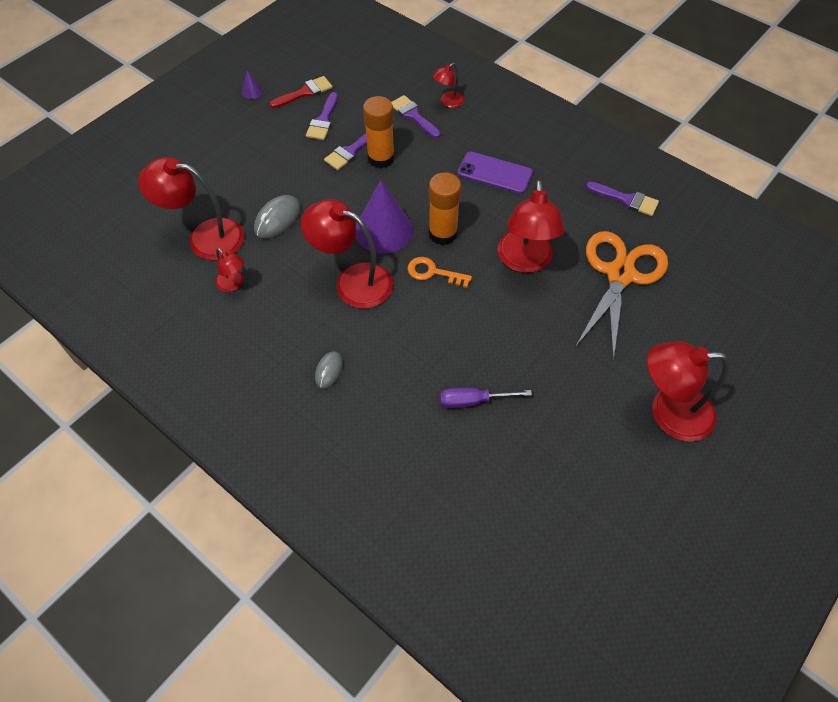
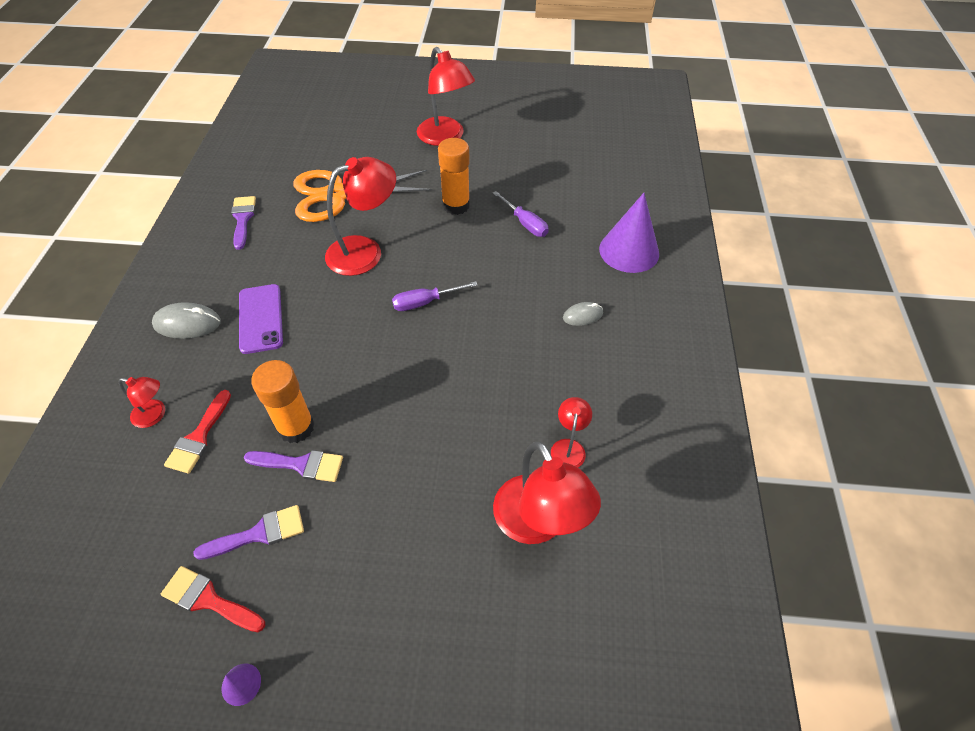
camera: 125 degrees left, 5 degrees down
grey mouse [254,195,300,238] -> grey mouse moved to [152,302,221,339]
red lamp [301,199,393,308] -> none
purple cone [356,180,413,253] -> purple cone moved to [599,193,659,273]
purple brush [391,95,441,138] -> red brush [164,390,231,474]
orange key [407,257,472,288] -> purple screwdriver [392,281,478,311]
orange glue stick [429,172,461,245] -> orange glue stick moved to [438,138,470,215]

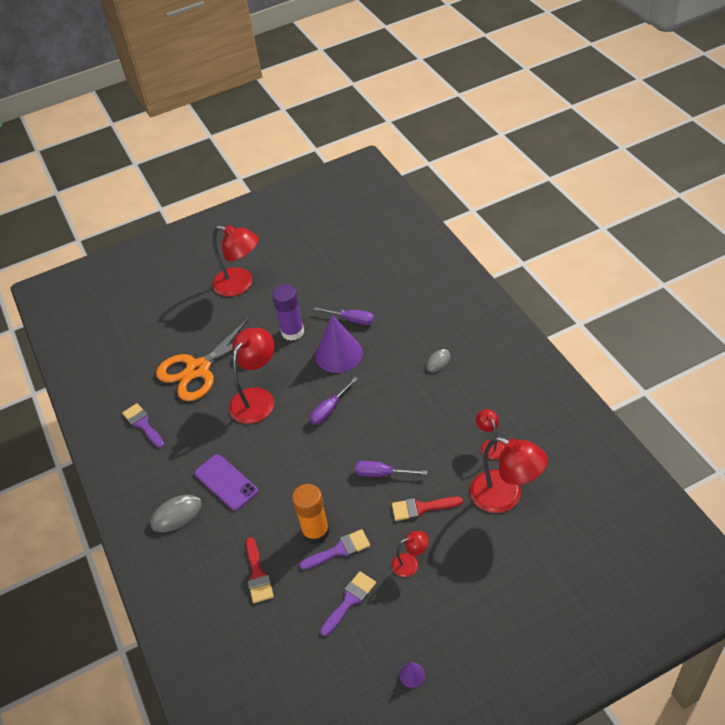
camera: 25 degrees left, 5 degrees down
red lamp [119,377,165,428] -> red lamp moved to [392,531,429,577]
red brush [161,566,265,632] -> red brush moved to [392,497,463,521]
orange glue stick [438,138,470,215] -> purple glue stick [272,284,304,341]
purple cone [599,193,659,273] -> purple cone moved to [316,315,363,373]
none -> purple screwdriver [355,461,427,477]

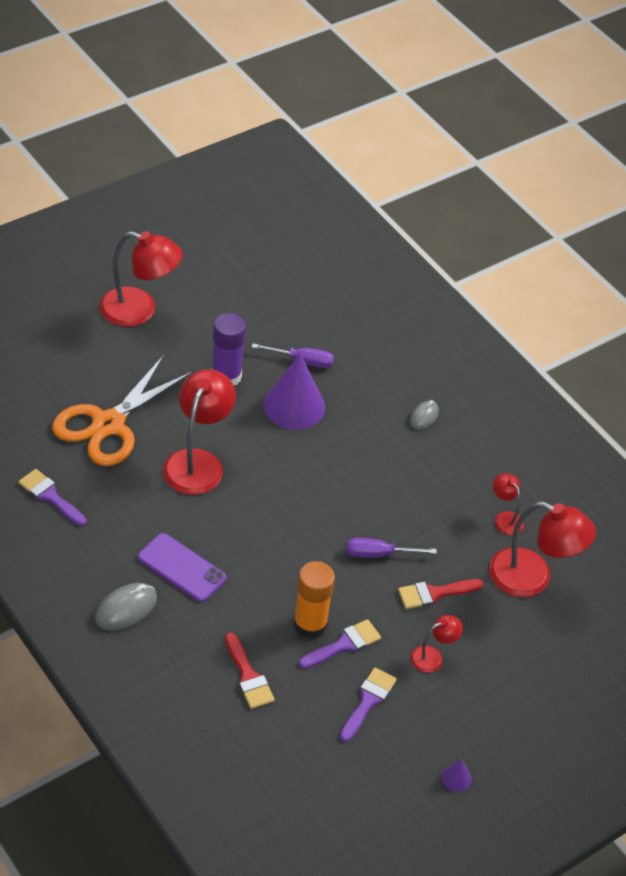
camera: 20 degrees left, 0 degrees up
purple screwdriver [310,377,358,425] -> none

